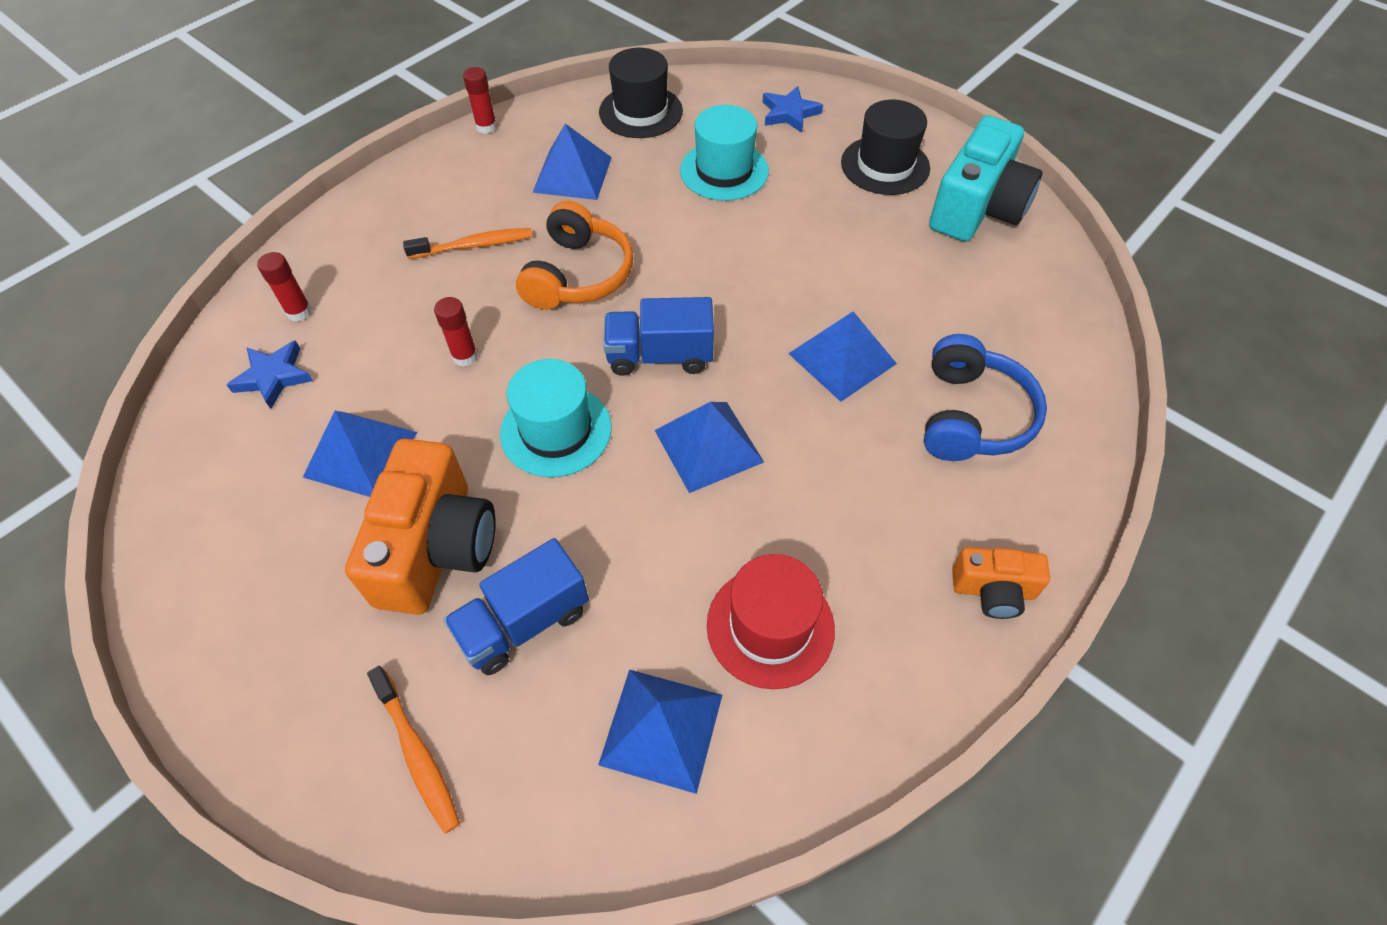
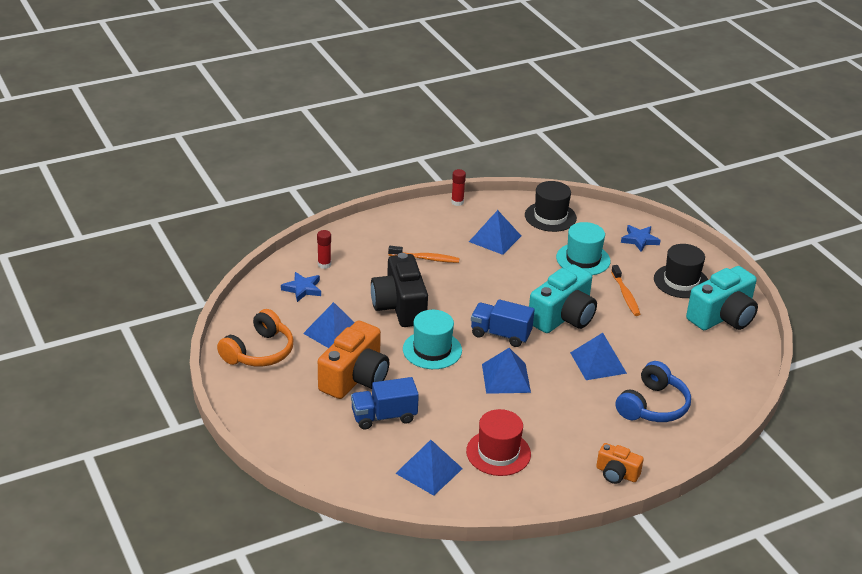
camera: 20 degrees right, 20 degrees down
orange toothbrush [367,666,460,834] -> orange toothbrush moved to [611,265,640,316]
red glue stick [434,297,478,366] -> black camera [371,253,428,327]
orange headphones [516,201,633,310] -> orange headphones moved to [217,309,294,367]
none -> turquoise camera [529,264,597,333]

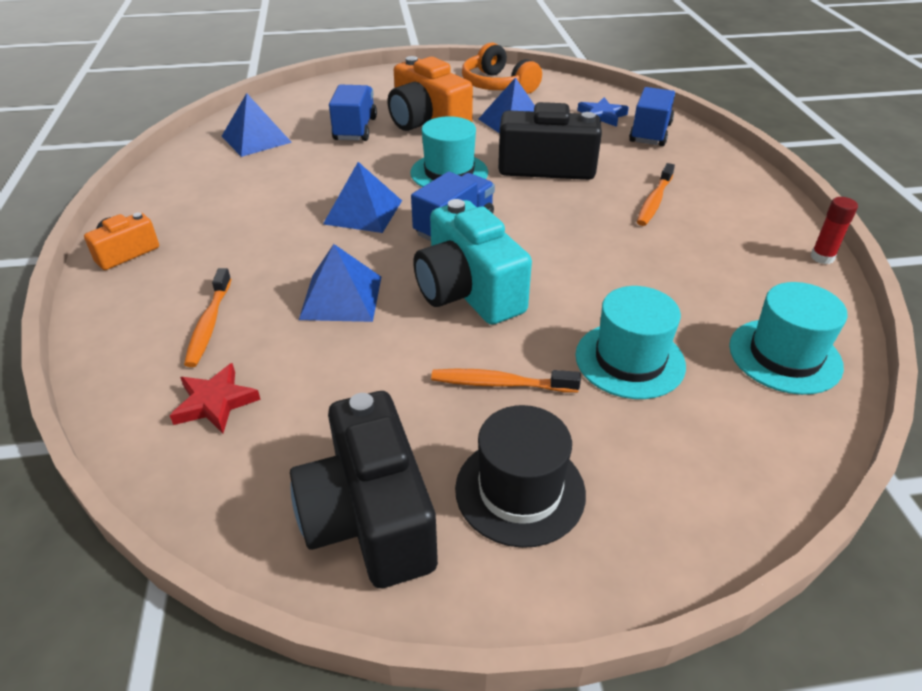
camera: 110 degrees right, 5 degrees up
red glue stick [317,230,331,269] -> blue truck [629,87,675,146]
red hat [466,409,531,476] -> none
blue pyramid [469,210,521,255] -> none
black hat [525,181,577,232] -> turquoise hat [729,282,848,395]
blue headphones [616,361,691,422] -> orange toothbrush [184,268,231,367]
blue star [621,225,661,252] -> none
turquoise camera [686,266,758,330] -> black camera [290,391,438,588]
none -> red star [170,363,261,433]

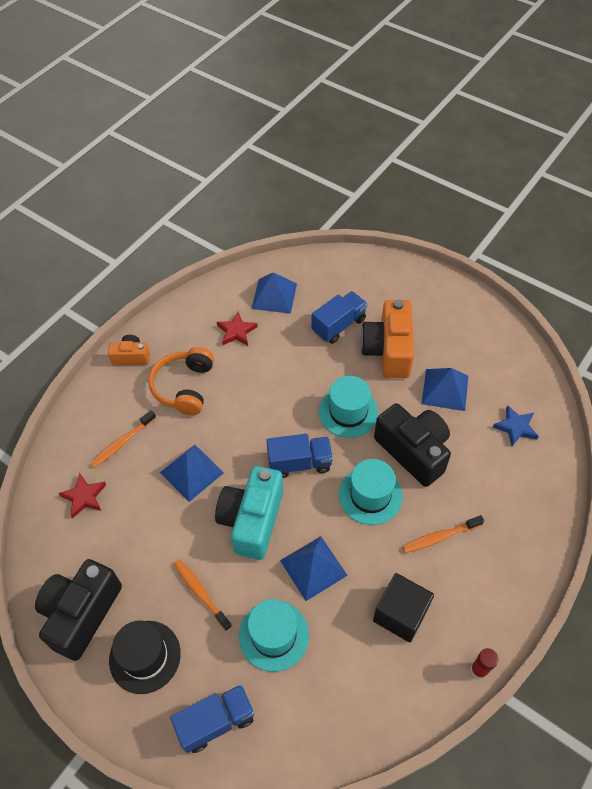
camera: 45 degrees right, 15 degrees up
blue pyramid [323,162,402,233] -> blue pyramid moved to [280,536,348,601]
orange headphones [462,42,542,94] -> orange headphones moved to [148,347,214,415]
blue truck [629,87,675,146] -> blue truck moved to [170,684,255,753]
turquoise hat [729,282,848,395] -> turquoise hat moved to [339,459,403,525]
none -> red star [217,312,257,346]
none -> black cube [373,573,434,642]

